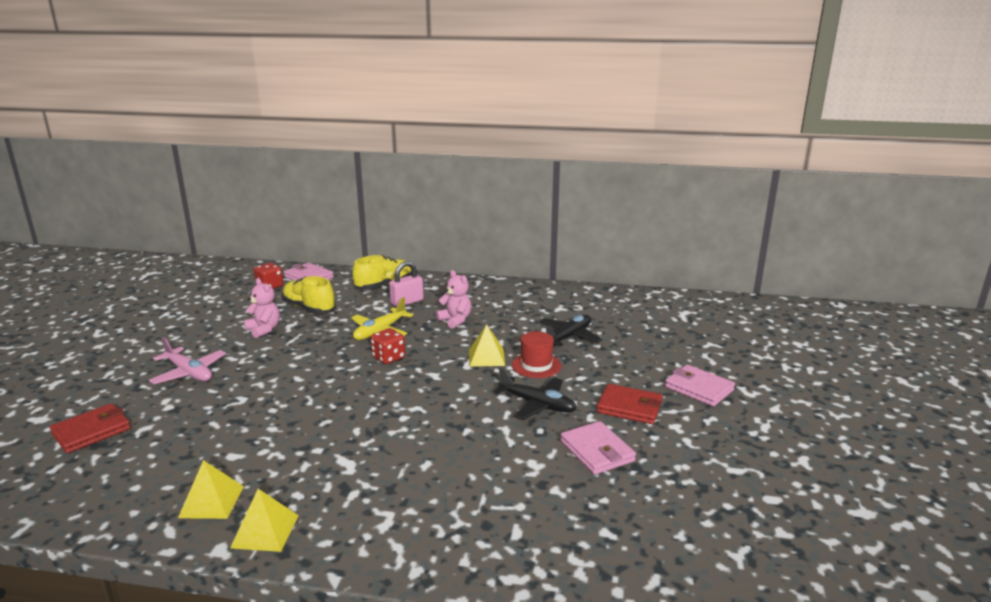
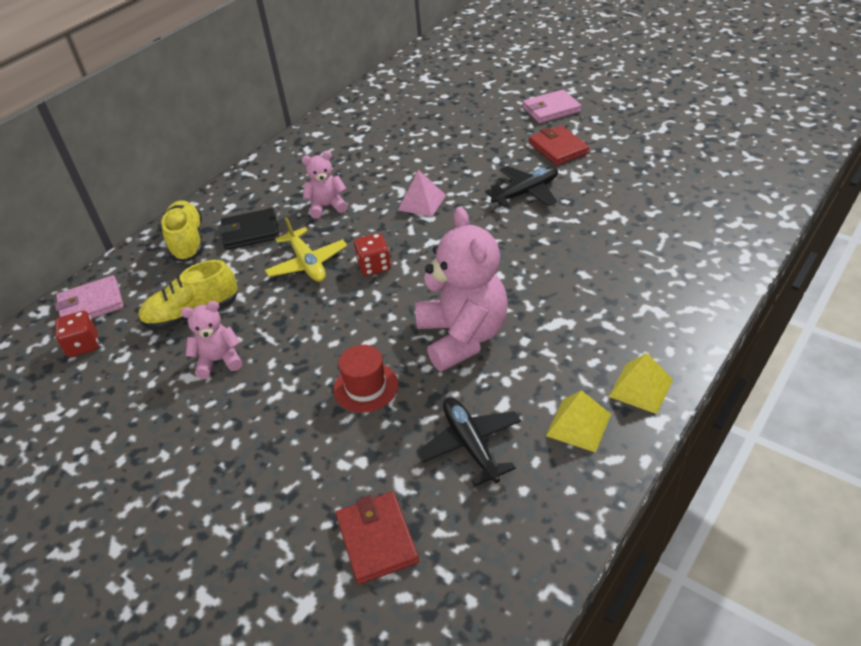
camera: 60 degrees left, 20 degrees up
pink plane [149,337,226,384] -> none
pink padlock [389,261,424,307] -> black wallet [219,208,279,250]
yellow pyramid [469,324,505,367] -> pink pyramid [398,170,446,217]
red hat [512,331,561,378] -> red hat moved to [333,345,398,413]
black plane [539,315,602,348] -> black plane moved to [417,397,521,486]
pink wallet [560,421,636,475] -> none
red wallet [596,384,663,424] -> red wallet turned 75 degrees counterclockwise [529,125,590,166]
none -> pink teddy bear [415,207,508,371]

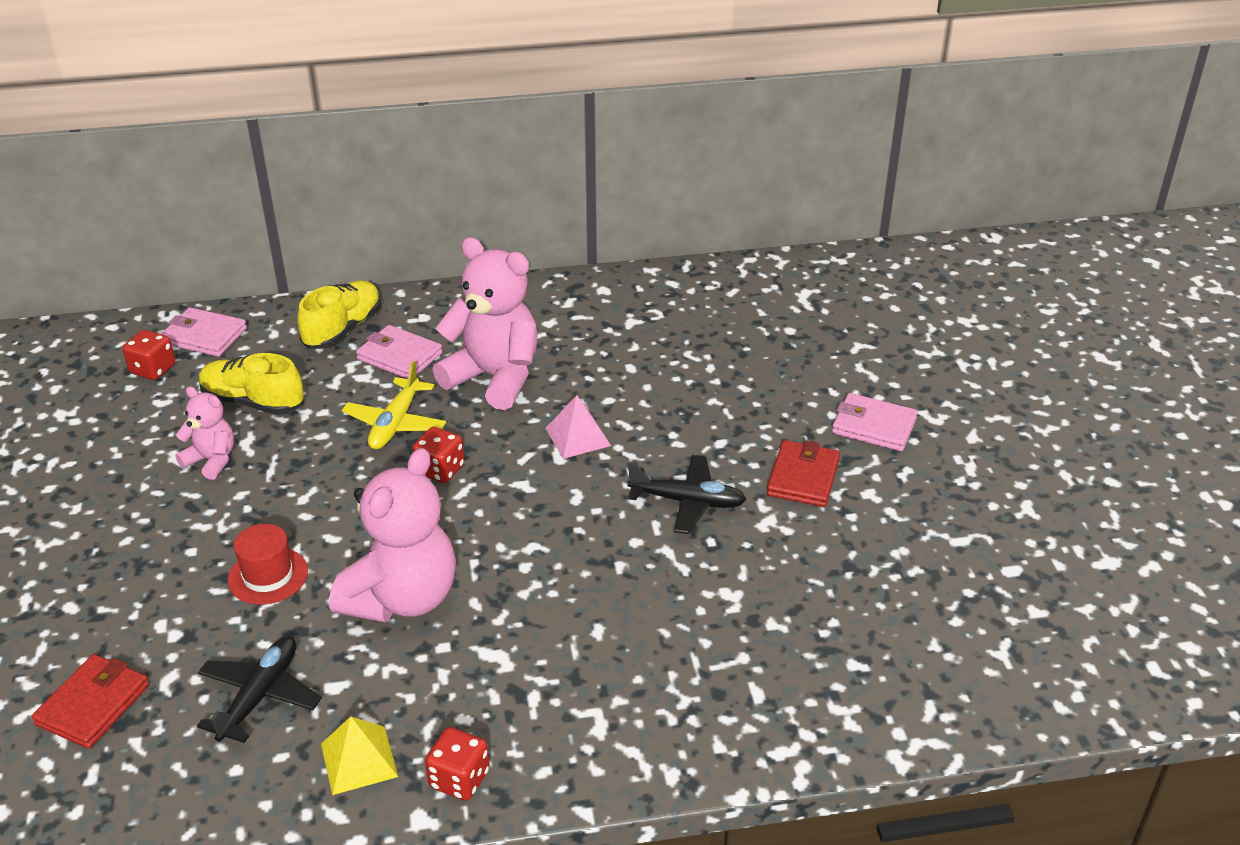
camera: 40 degrees right, 5 degrees down
black wallet [219,208,279,250] -> pink wallet [356,325,443,379]
pink teddy bear [301,151,348,218] -> pink teddy bear [433,237,538,410], size x1.92
yellow pyramid [609,353,673,414] -> red dice [425,727,490,801]

